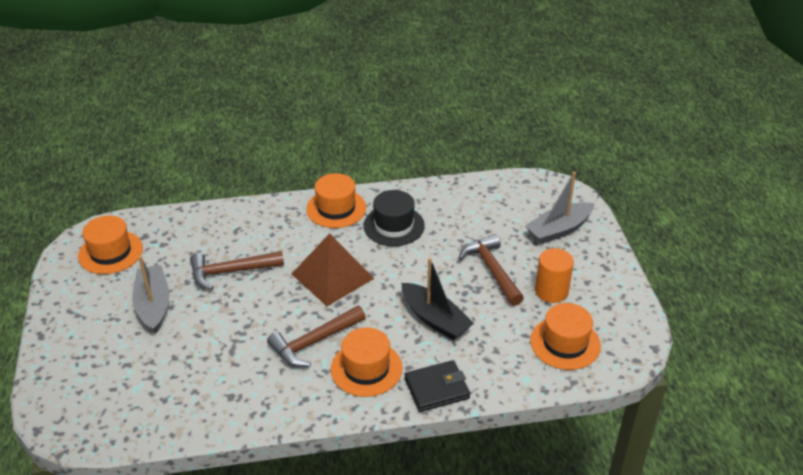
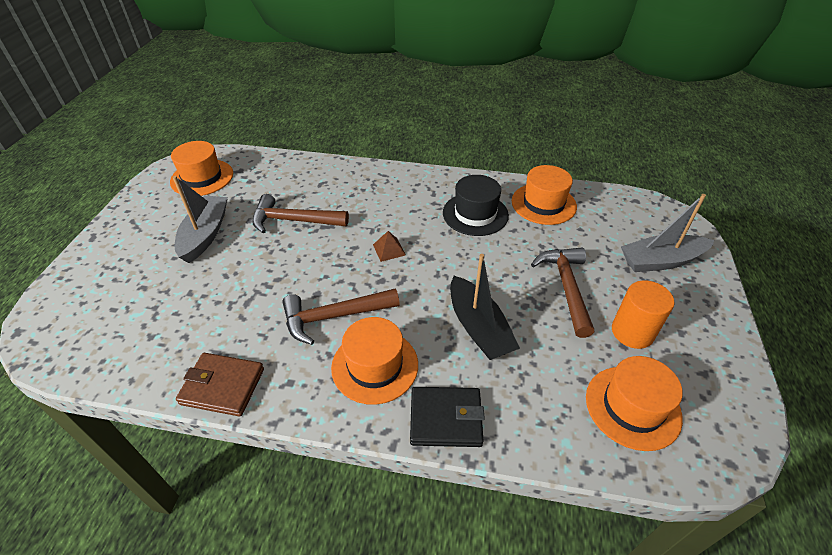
camera: 20 degrees right, 5 degrees up
brown pyramid [292,233,374,306] -> brown pyramid [373,231,406,262], size x0.41
orange hat [306,173,366,228] -> orange hat moved to [512,165,577,225]
none -> brown wallet [176,353,264,417]

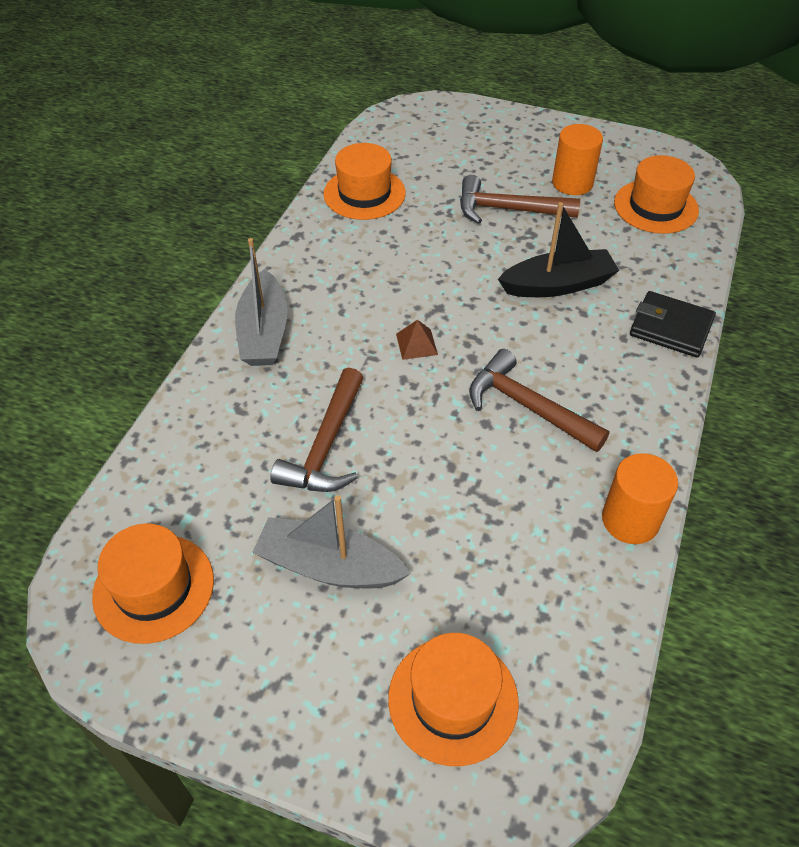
camera: 80 degrees left, 5 degrees up
brown wallet [176,353,264,417] -> orange cylinder [602,453,678,544]
brown hammer [282,288,400,345] -> brown hammer turned 135 degrees clockwise [469,349,609,452]
orange hat [331,317,418,405] -> orange hat moved to [388,633,519,766]
black wallet [410,387,485,447] -> black wallet turned 75 degrees counterclockwise [630,291,716,358]
black hat [443,175,509,236] -> none
grey boat [621,194,715,272] -> grey boat moved to [235,238,288,366]

